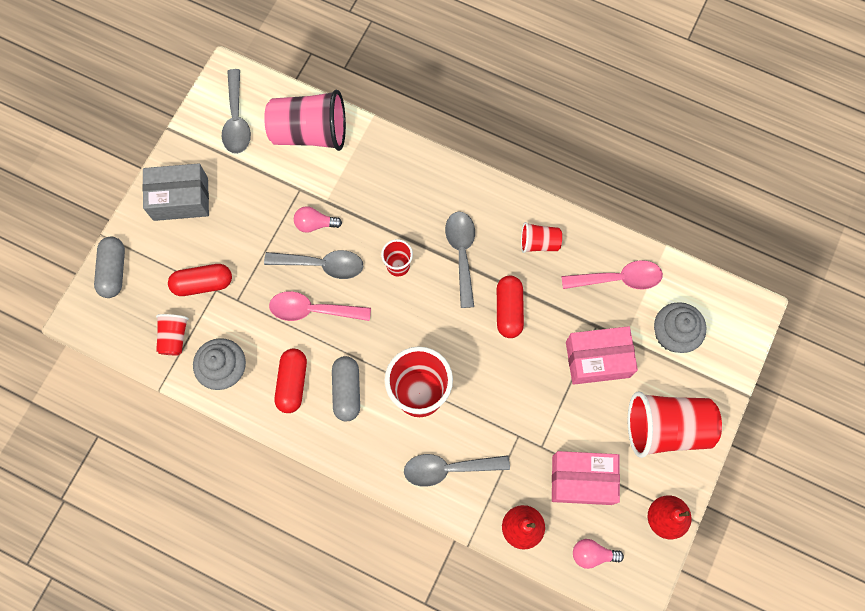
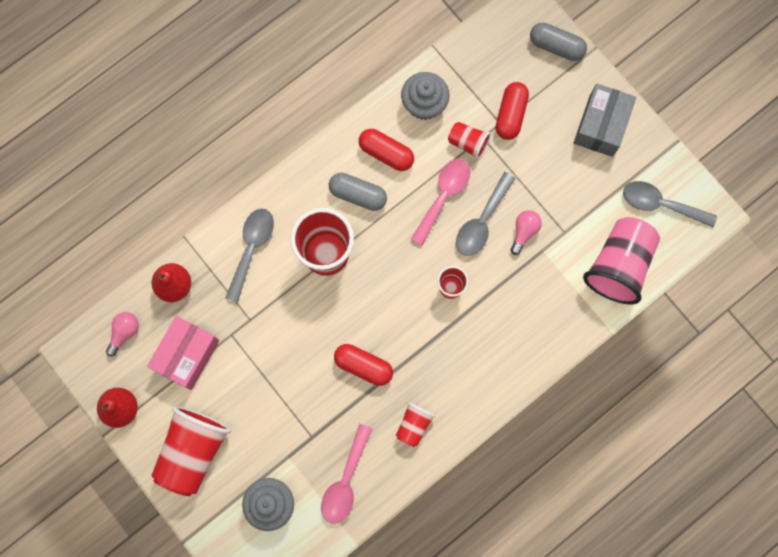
camera: 115 degrees right, 5 degrees up
red cup [156,314,189,355] -> red cup moved to [448,122,491,160]
grey spoon [445,212,475,308] -> none
pink box [566,326,638,385] -> none

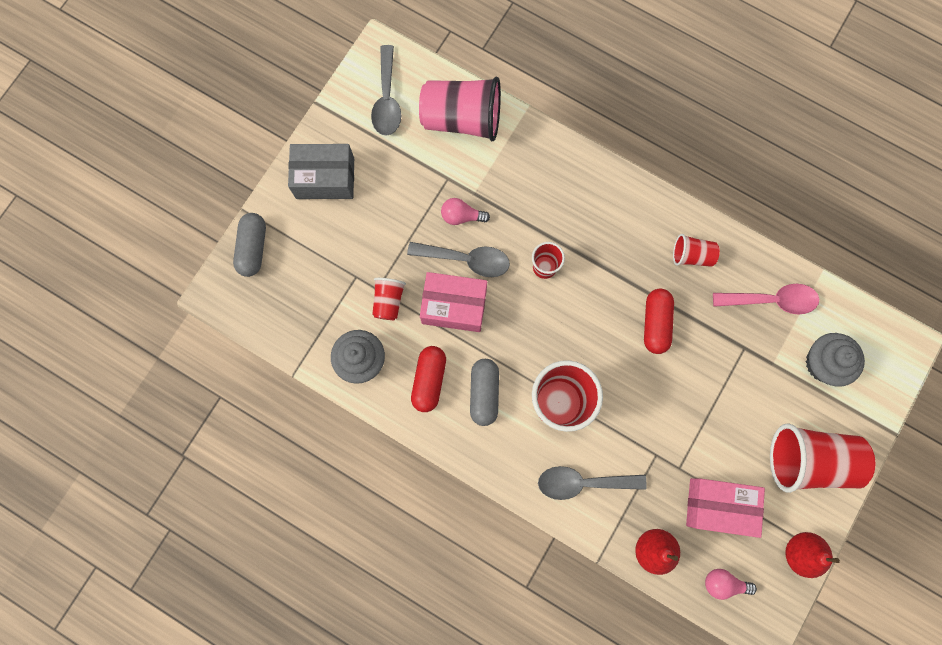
camera: 110 degrees left, 0 degrees up
pink spoon [411,159,470,246] -> pink box [420,272,487,332]
red capsule [496,82,529,140] -> none

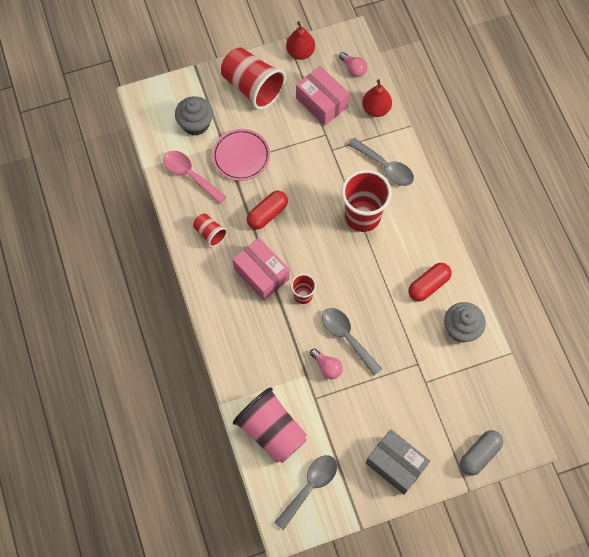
camera: 140 degrees left, 10 degrees down
red cup [372,278,406,320] -> none
pink box [420,272,487,332] -> pink box moved to [232,238,290,301]
grey capsule [470,359,499,426] -> none
none -> pink plate [212,129,270,181]

